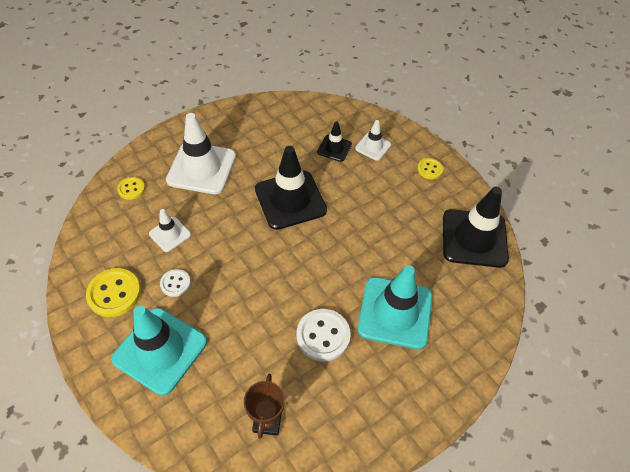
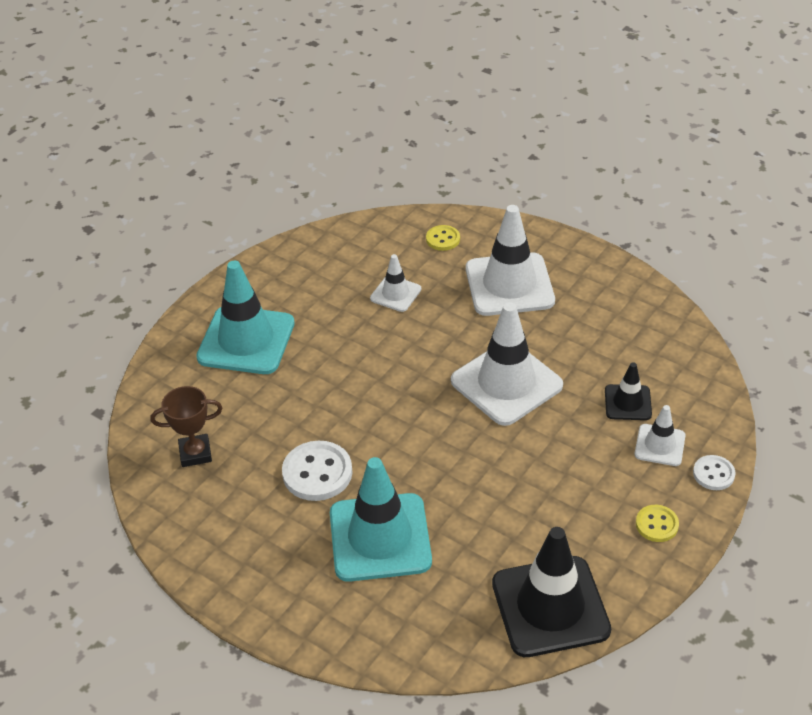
camera: 75 degrees right, 10 degrees down
yellow button [86,268,141,317] -> none
white button [160,269,191,297] -> white button moved to [693,455,736,490]
black traffic cone [255,146,327,230] -> white traffic cone [451,302,563,426]

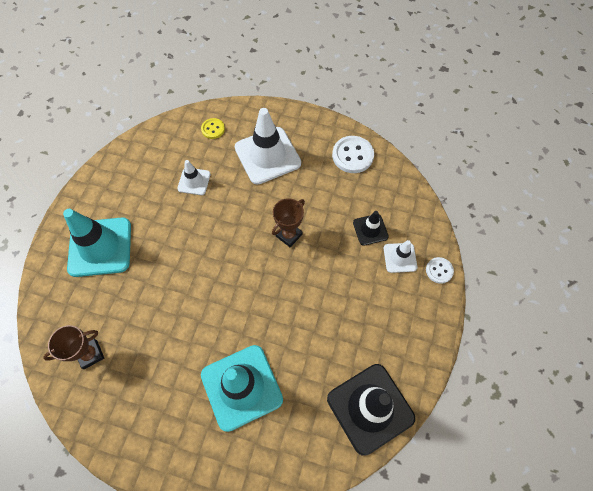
camera: 20 degrees left, 20 degrees up
white button [282,441,353,501] -> white button moved to [332,136,374,173]
white traffic cone [451,302,563,426] -> brown trophy [272,198,305,247]
yellow button [636,505,679,542] -> none

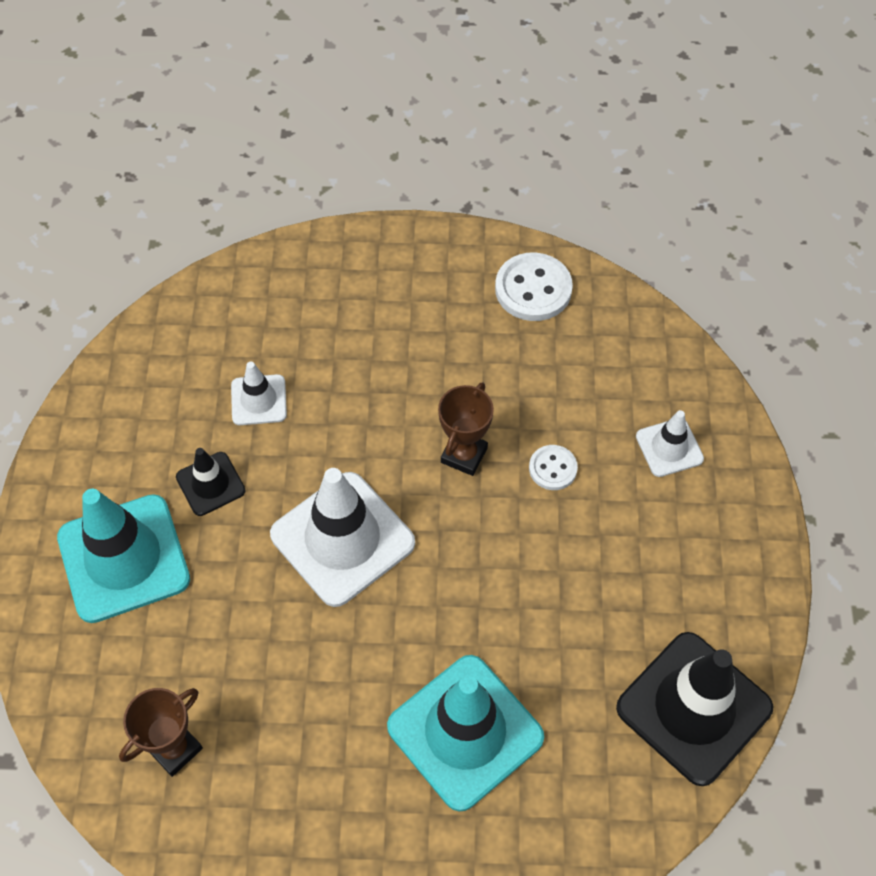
camera: 15 degrees left, 5 degrees down
yellow button [201,118,225,139] -> none
white traffic cone [235,108,301,185] -> white traffic cone moved to [270,468,415,607]
black traffic cone [353,211,389,246] -> black traffic cone moved to [176,448,246,516]
white button [426,257,454,284] -> white button moved to [529,445,578,490]

